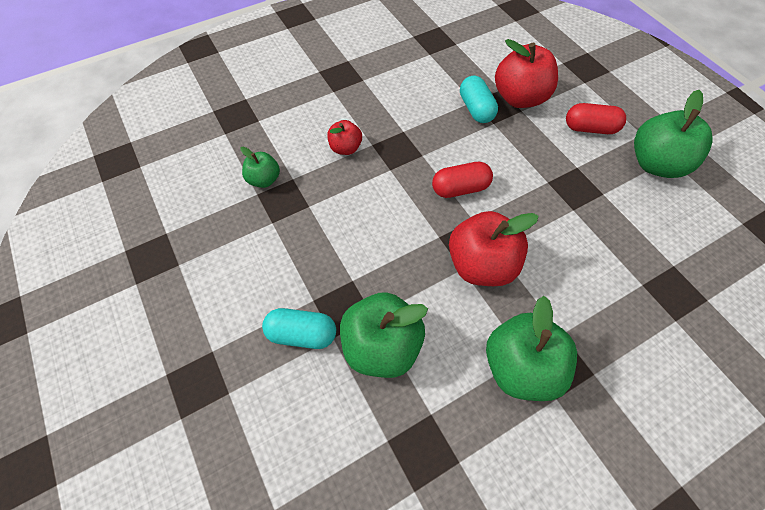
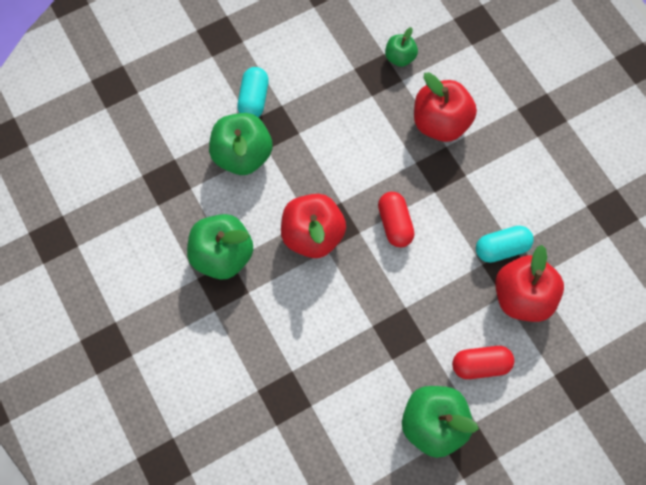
camera: 90 degrees right, 10 degrees up
red apple [327,120,362,155] -> red apple [414,72,477,142], size x1.84
red capsule [566,103,626,134] -> red capsule turned 75 degrees clockwise [452,346,514,379]

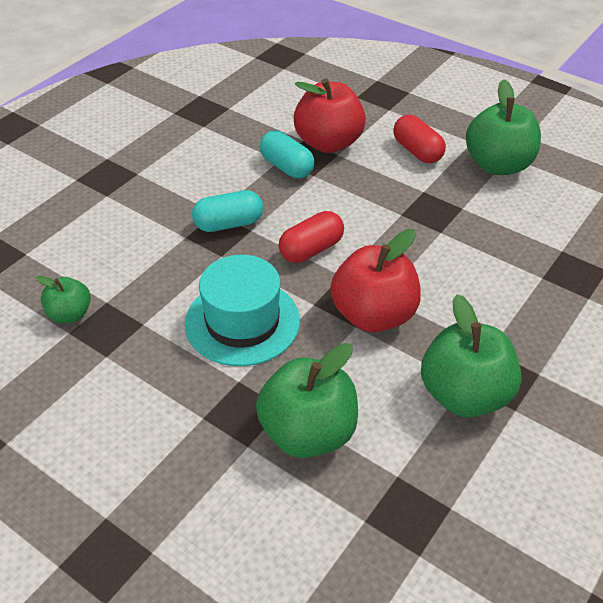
camera: 115 degrees left, 25 degrees down
turquoise capsule [237,67,269,117] -> turquoise capsule moved to [192,190,263,232]
red apple [414,72,477,142] -> none
none -> turquoise hat [185,255,300,366]

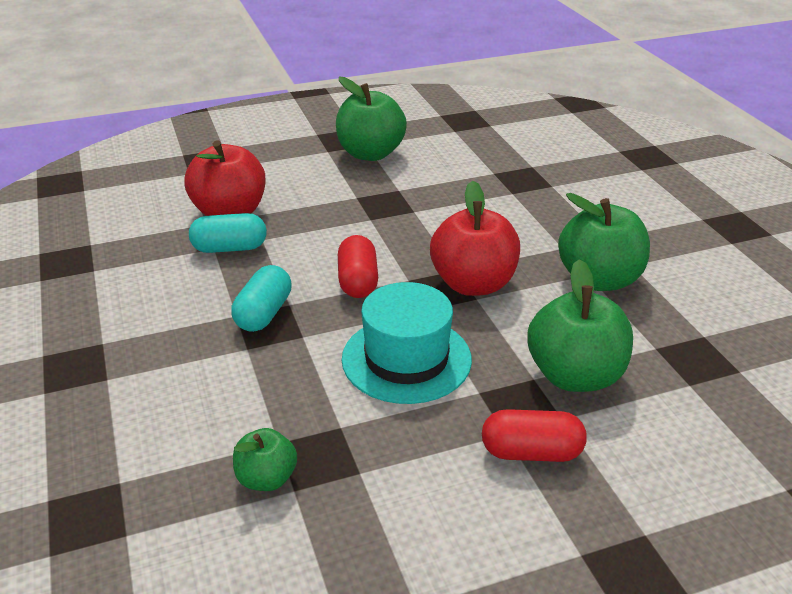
camera: 55 degrees left, 10 degrees down
red capsule [393,115,446,163] -> red capsule moved to [482,409,587,462]

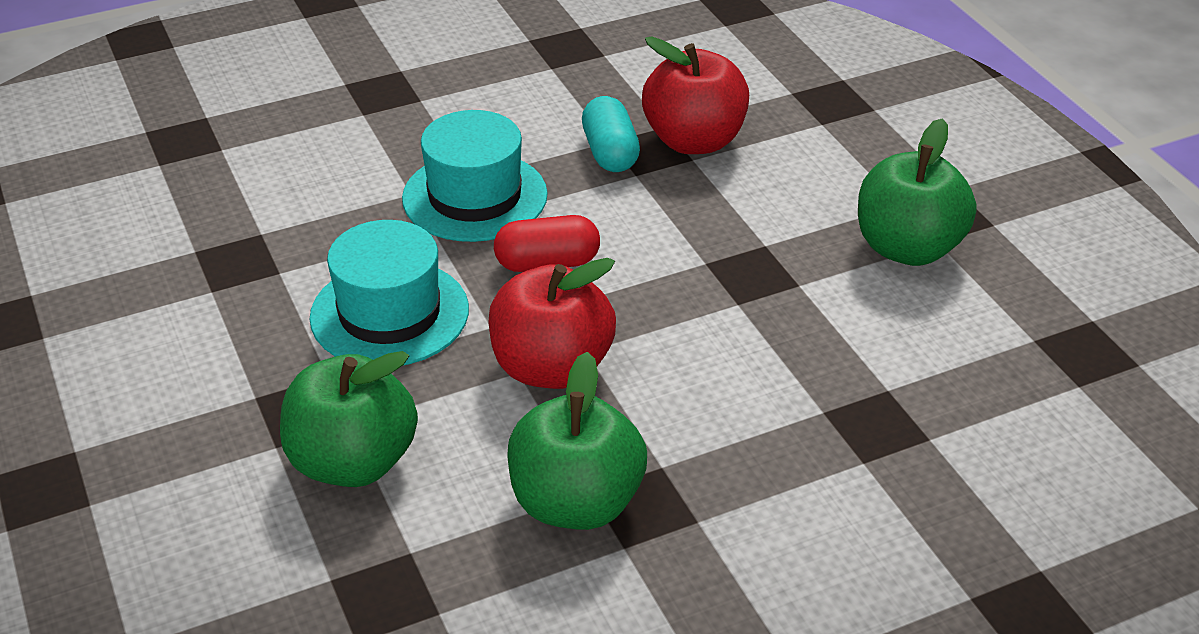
camera: 85 degrees right, 5 degrees up
turquoise capsule [231,265,292,332] -> turquoise hat [402,110,548,242]
green apple [233,428,297,491] -> none
red capsule [482,409,587,462] -> none

